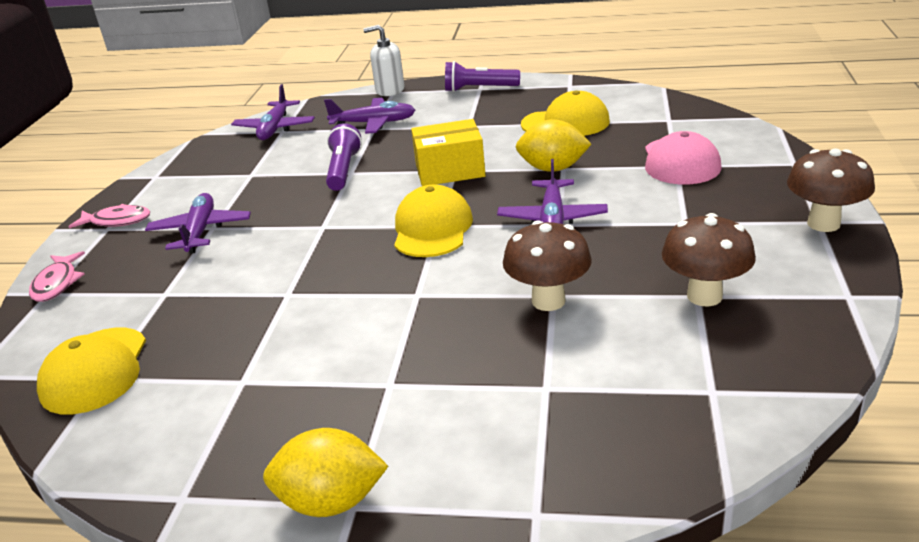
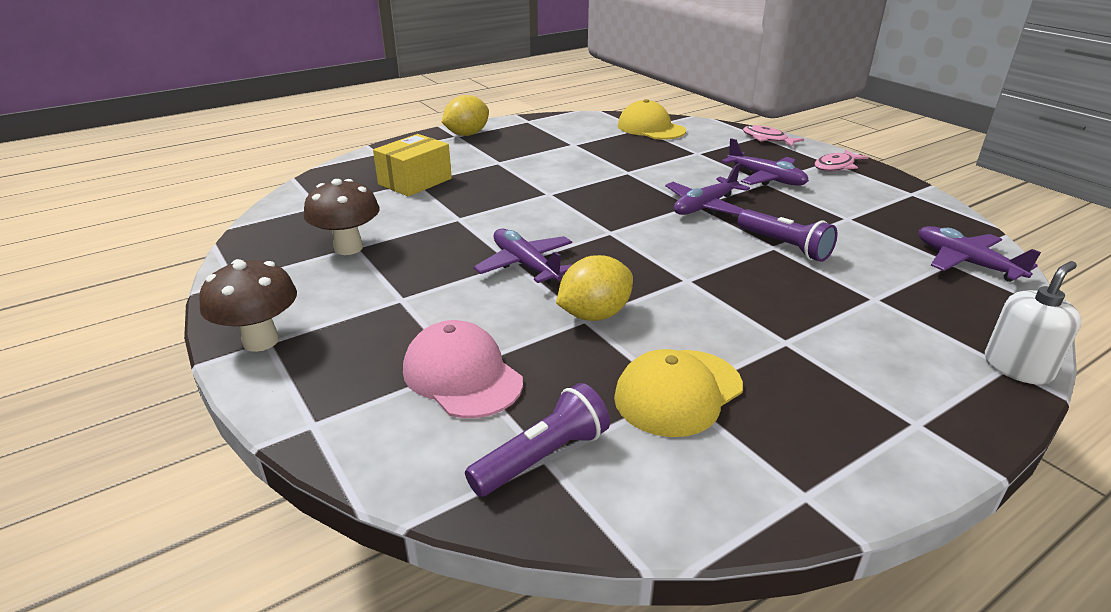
camera: 135 degrees right, 0 degrees up
purple plane [324,98,415,134] -> purple plane moved to [665,163,750,215]
yellow cap [394,184,473,257] -> none
yellow box [411,119,486,186] -> yellow box moved to [373,134,452,197]
purple flashlight [445,61,520,92] -> purple flashlight moved to [465,383,610,497]
brown mushroom [503,220,592,311] -> none

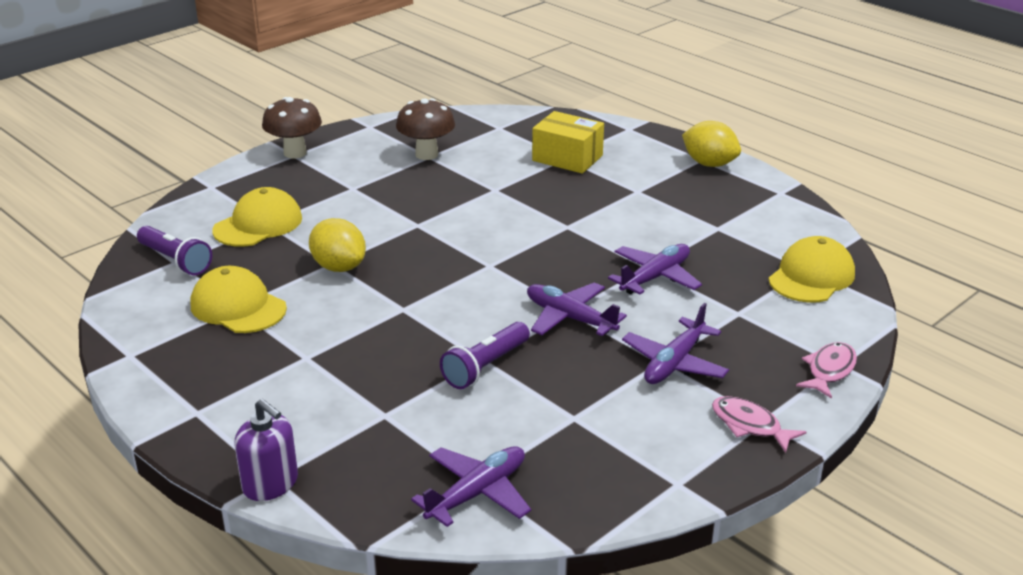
camera: 80 degrees right, 0 degrees up
pink cap [403,320,523,418] -> yellow cap [212,187,302,247]
purple plane [473,229,572,284] -> purple plane moved to [608,244,702,294]
white soap dispenser [985,261,1082,385] -> purple soap dispenser [235,399,298,501]

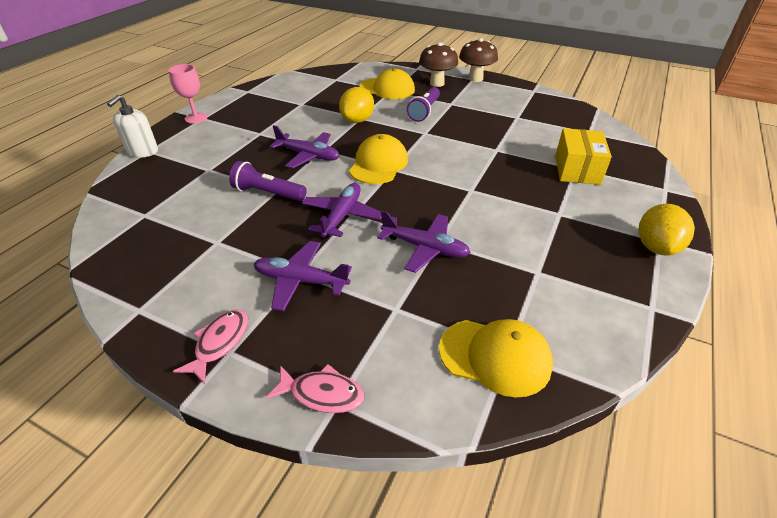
camera: 70 degrees right, 10 degrees up
purple flashlight [137,226,212,275] -> purple flashlight moved to [407,87,440,122]
yellow cap [191,266,287,333] -> yellow cap moved to [349,134,408,184]
purple soap dispenser [235,399,298,501] -> white soap dispenser [107,95,158,158]
brown mushroom [396,98,455,160] -> brown mushroom moved to [419,42,458,87]
purple plane [411,446,531,527] -> purple plane moved to [270,125,339,169]
none -> pink goblet [168,64,207,124]

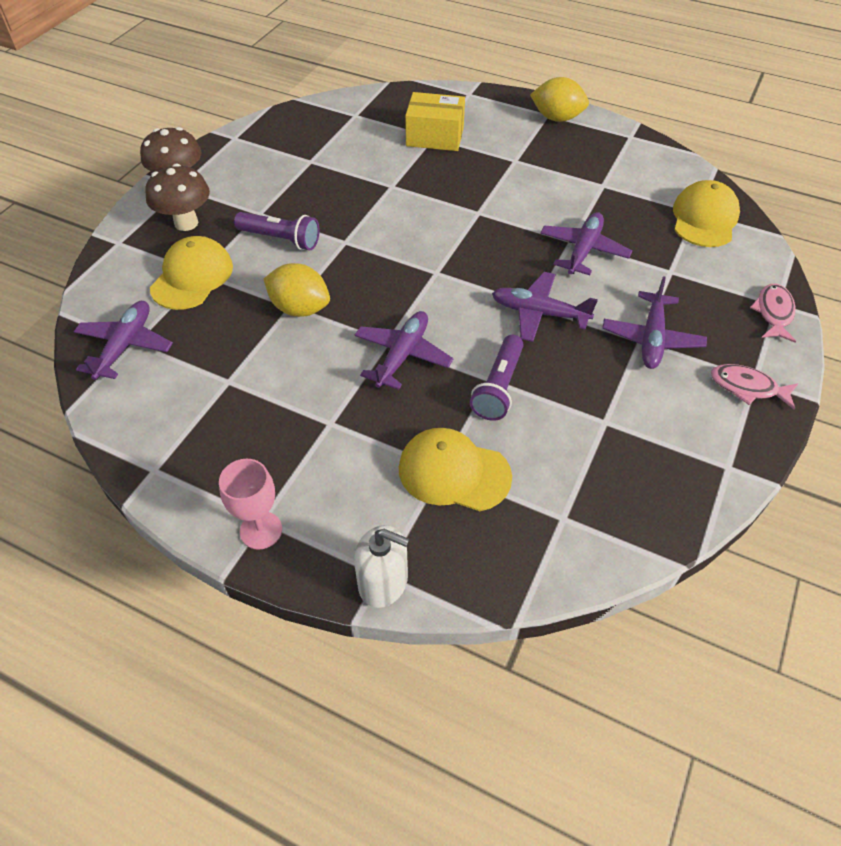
camera: 90 degrees left, 10 degrees up
yellow cap [349,134,408,184] -> yellow cap moved to [399,428,512,511]
none -> purple plane [74,301,173,380]

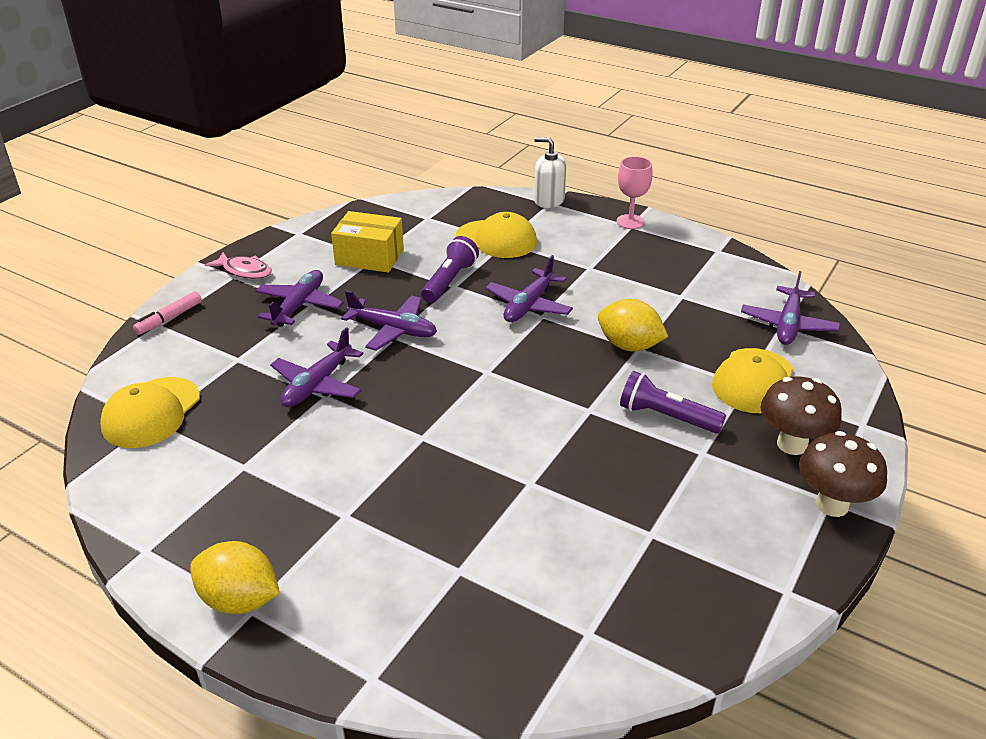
camera: 175 degrees left, 15 degrees down
yellow box [405,92,465,151] -> yellow box moved to [331,211,404,273]
pink fish [750,284,796,343] -> pink marker [133,291,202,335]

